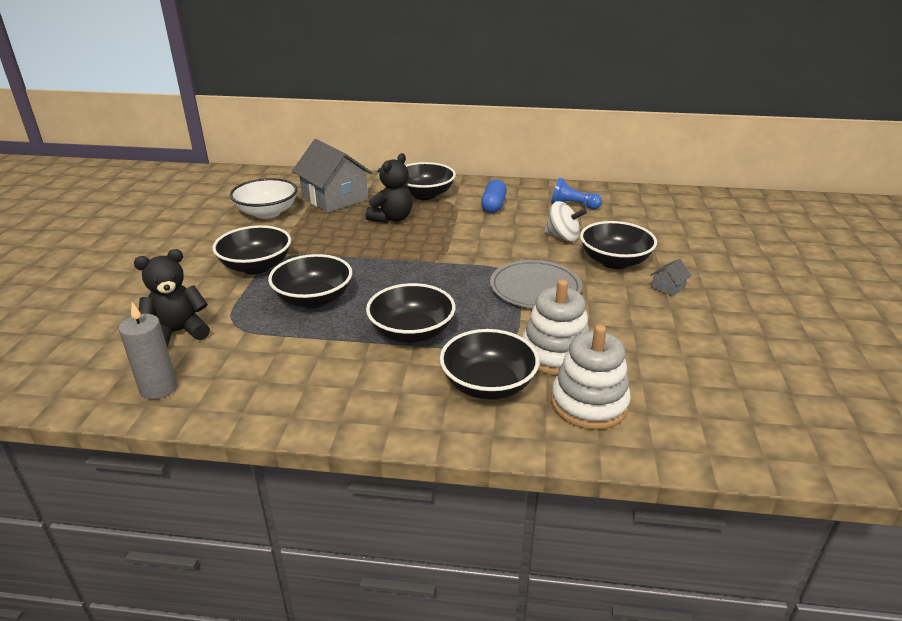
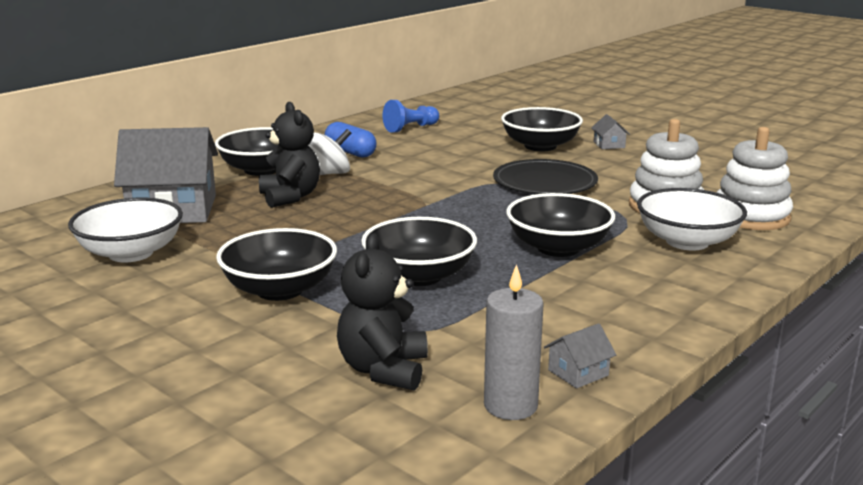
camera: 55 degrees left, 10 degrees down
black bowl [440,329,539,400] -> white bowl [637,188,747,251]
grey plate [490,260,582,308] -> black plate [493,159,598,194]
white spinning top [544,201,587,242] -> white spinning top moved to [308,129,351,175]
none -> grey house [544,323,616,389]

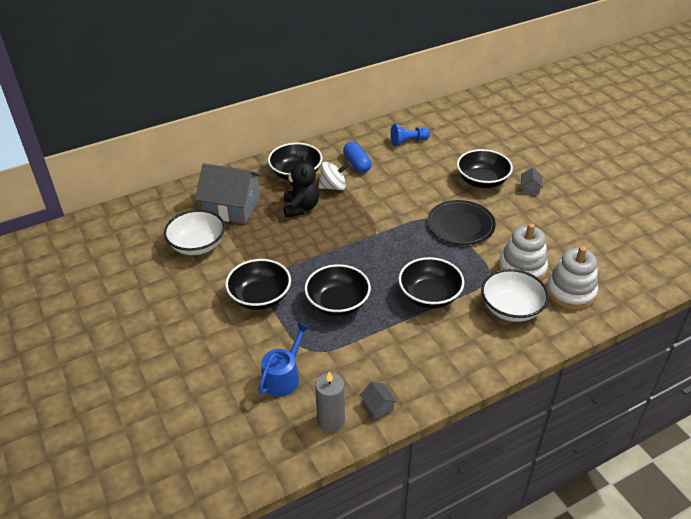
camera: 20 degrees right, 20 degrees up
black teddy bear [337,233,428,391] -> blue watering can [258,323,310,397]
grey house [544,323,616,389] -> grey house turned 75 degrees clockwise [360,381,397,419]

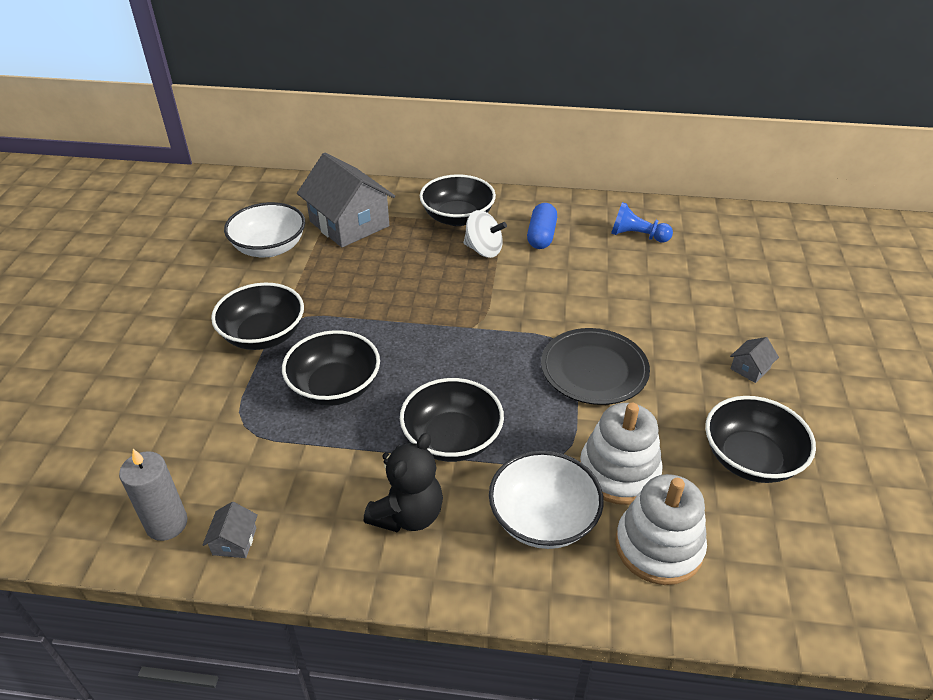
camera: 35 degrees right, 0 degrees up
blue watering can [258,323,310,397] -> none
black teddy bear [283,155,319,218] -> black teddy bear moved to [364,433,443,533]
black bowl [457,149,513,188] -> black bowl moved to [705,396,816,483]

